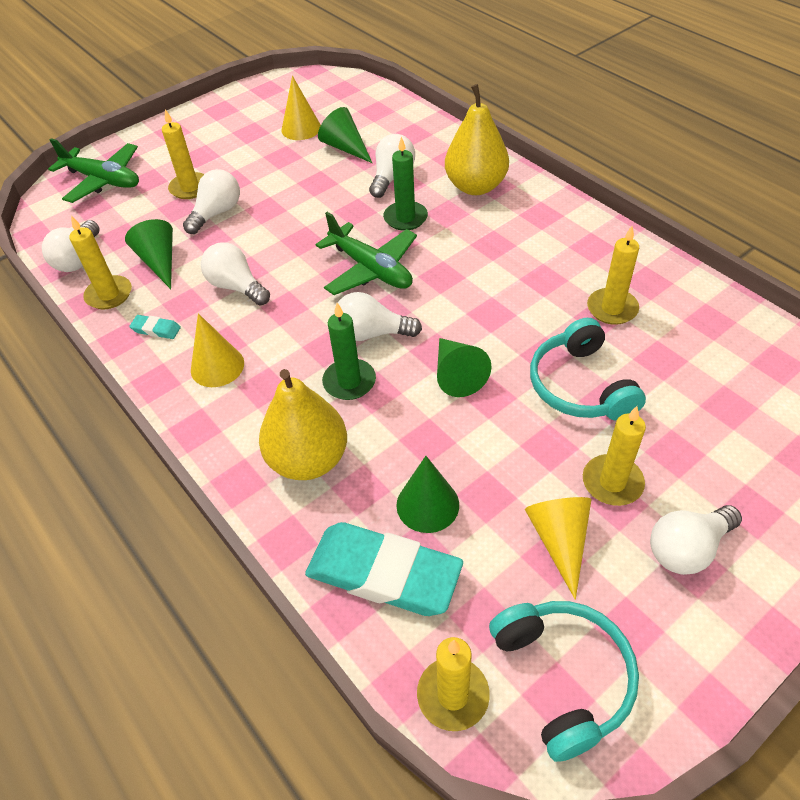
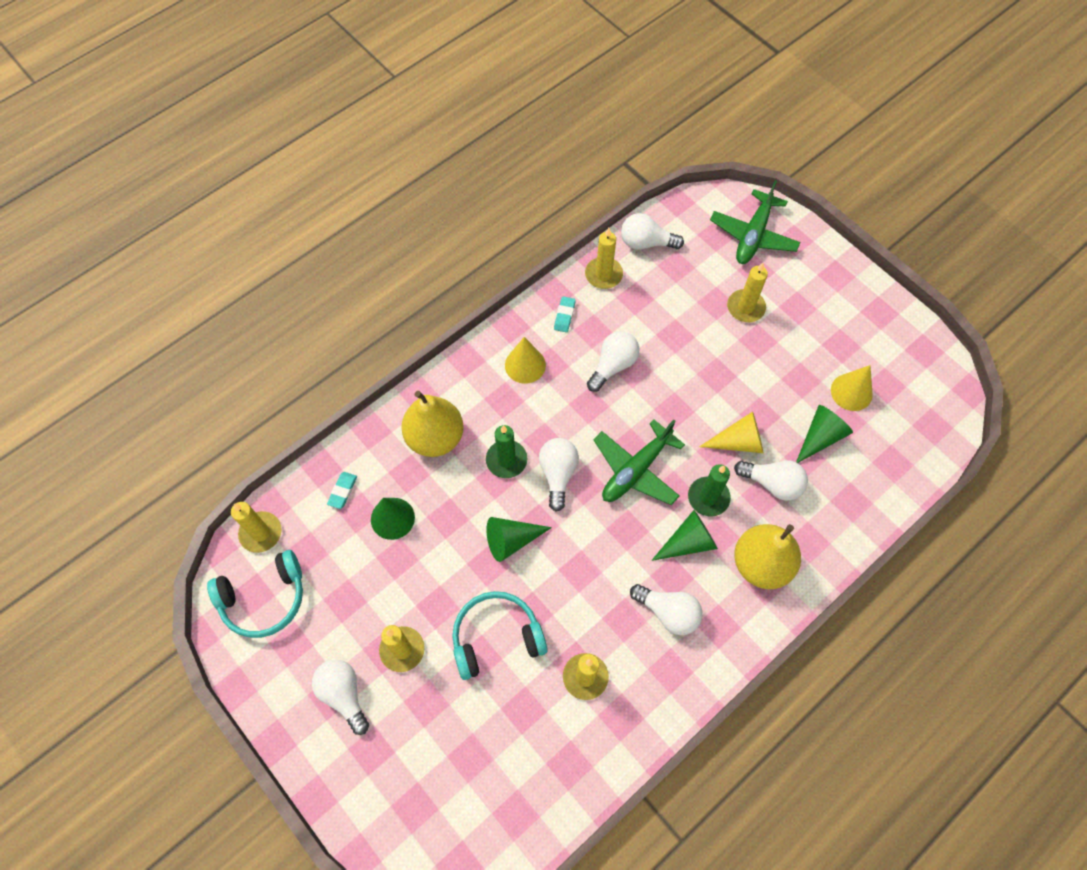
camera: 85 degrees right, 15 degrees up
green cone [125,219,173,289] -> green cone moved to [651,510,718,561]
white light bulb [183,169,240,234] -> white light bulb moved to [630,584,703,635]
turquoise eraser [305,522,463,616] -> turquoise eraser [327,472,357,509], size x0.40
yellow cone [525,497,591,600] -> yellow cone moved to [699,411,764,453]

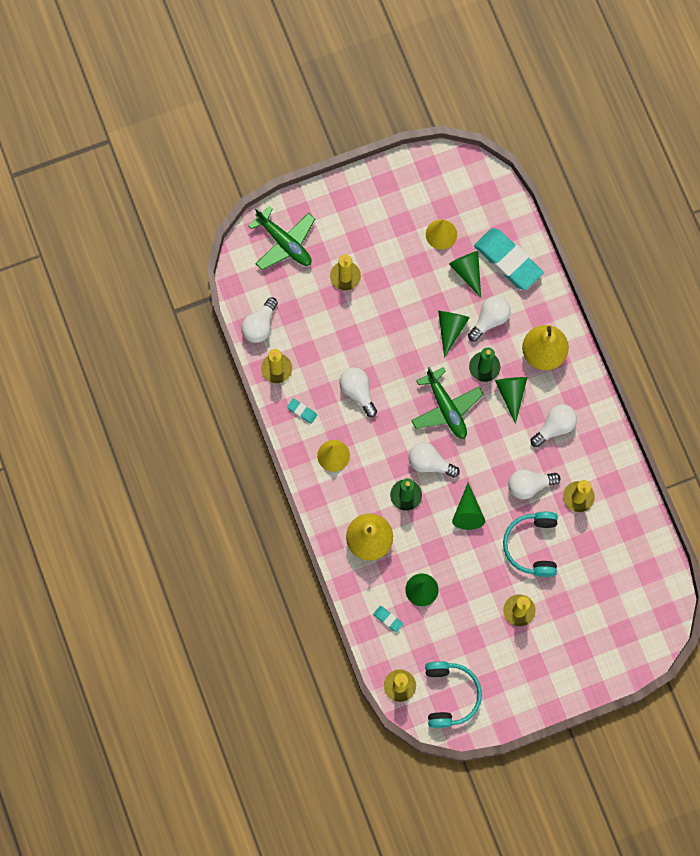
camera: 70 degrees left, 10 degrees up
white light bulb [312,659,369,735] -> white light bulb moved to [508,469,560,499]
yellow cone [699,411,764,453] -> green cone [438,311,470,358]
none -> turquoise eraser [474,228,544,290]

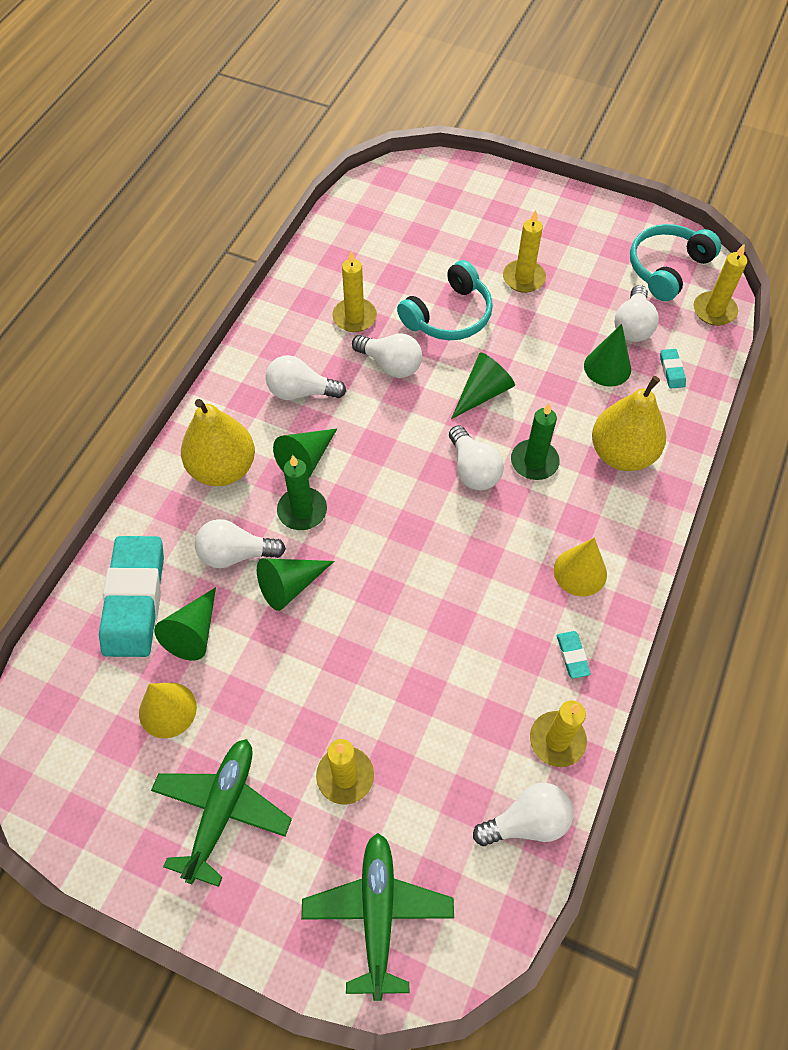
camera: 135 degrees left, 15 degrees down
white light bulb [339,367,377,417] -> white light bulb moved to [615,285,659,342]
green plane [411,367,484,439] -> green plane moved to [151,739,292,887]

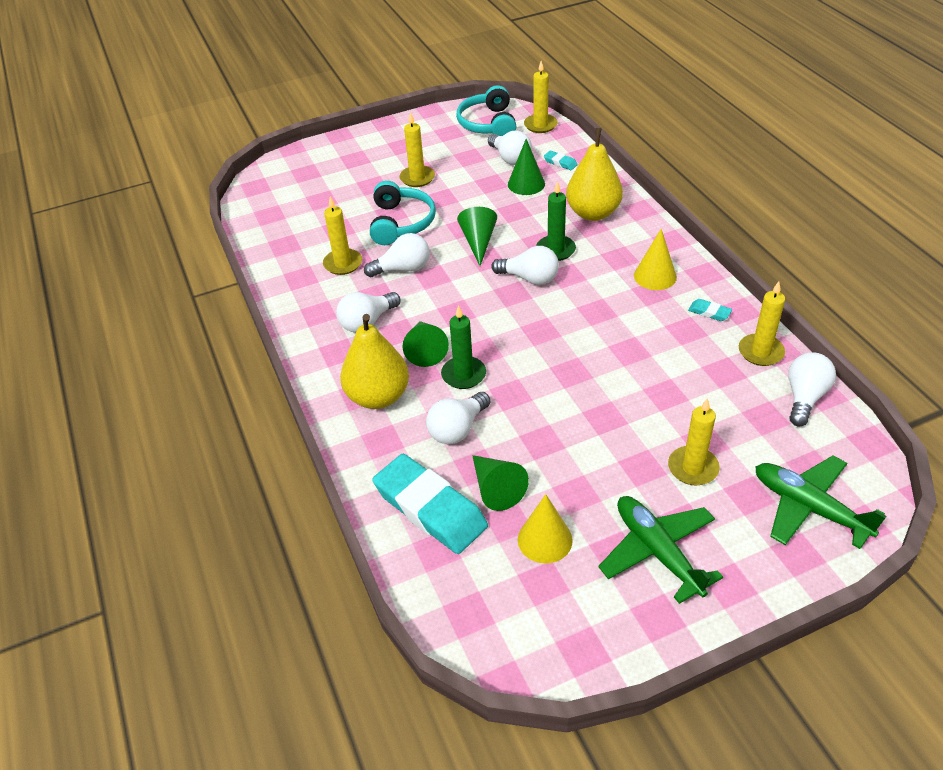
camera: 45 degrees left, 15 degrees down
green cone [257,558,334,611] -> none

